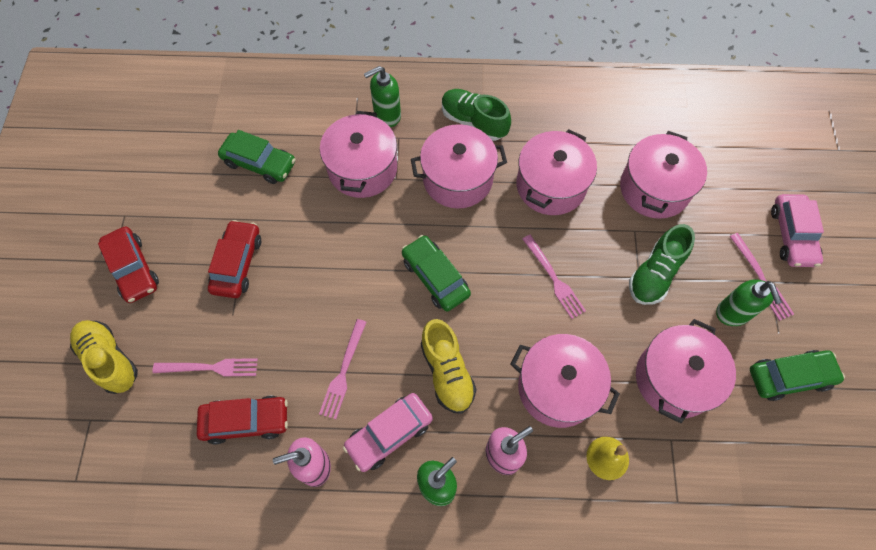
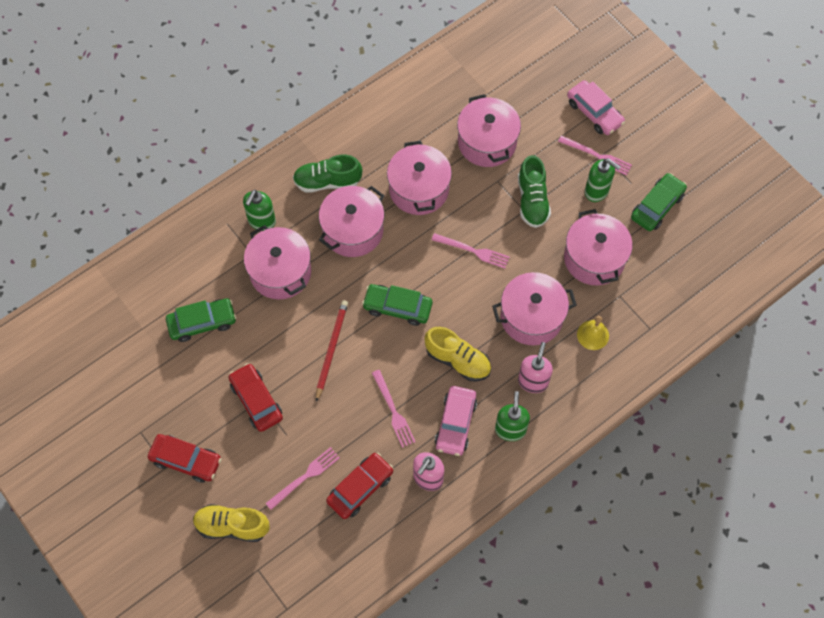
camera: 40 degrees left, 0 degrees up
none -> red pencil [316,300,348,402]

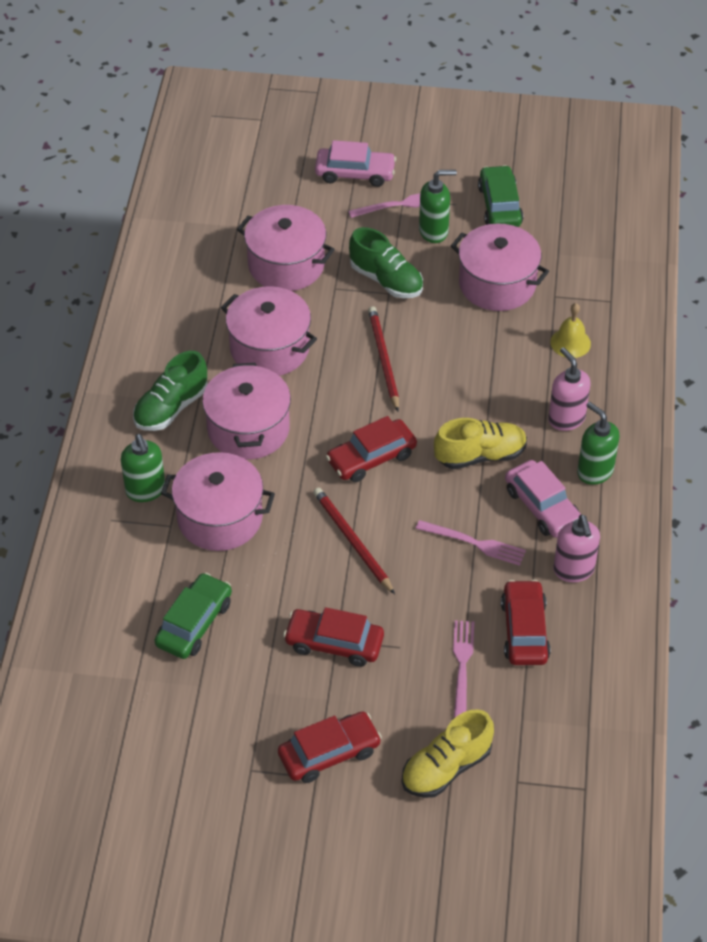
camera: 45 degrees left, 15 degrees down
green car [362,284,432,326] -> red car [326,416,417,482]
pink fork [432,233,510,268] -> red pencil [368,306,399,412]
pink pot [492,272,577,345] -> none

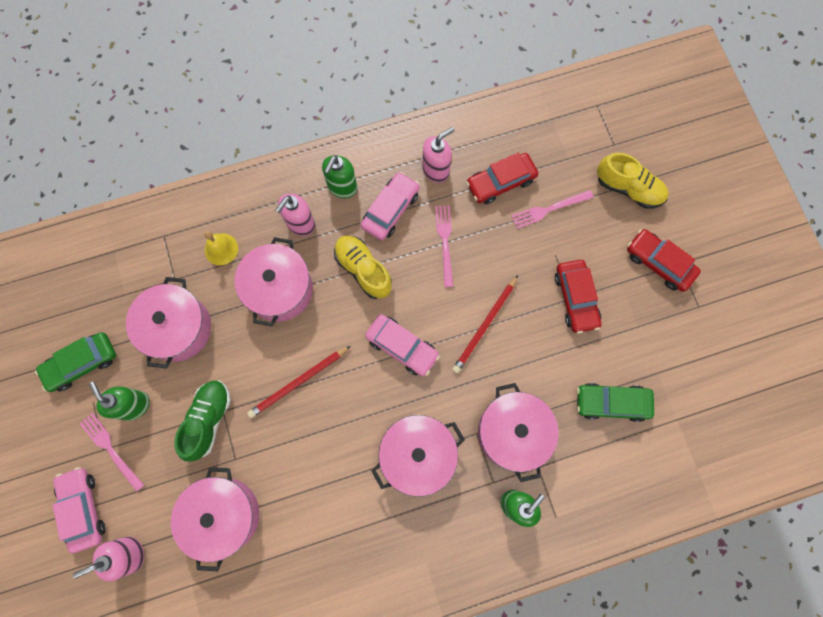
camera: 115 degrees left, 25 degrees up
green shoe [133,351,208,431] -> none
pink pot [221,286,317,376] -> pink pot moved to [234,237,313,326]
red car [326,416,417,482] -> pink car [365,314,440,376]
none -> pink soap dispenser [73,537,144,581]

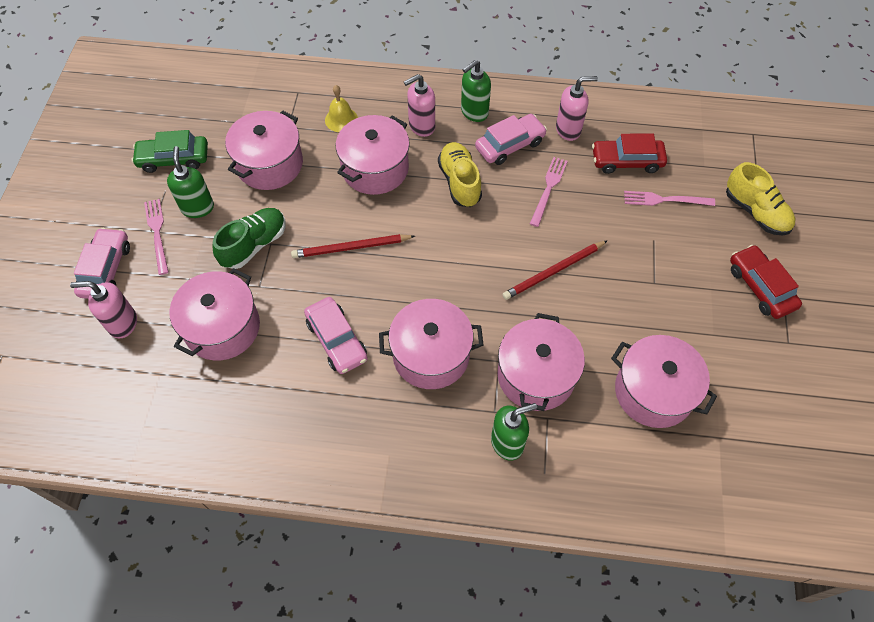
camera: 25 degrees right, 15 degrees down
pink car [365,314,440,376] -> pink car moved to [304,297,368,374]
red car [555,260,601,333] -> none
green car [577,383,654,422] -> pink pot [611,335,717,428]

